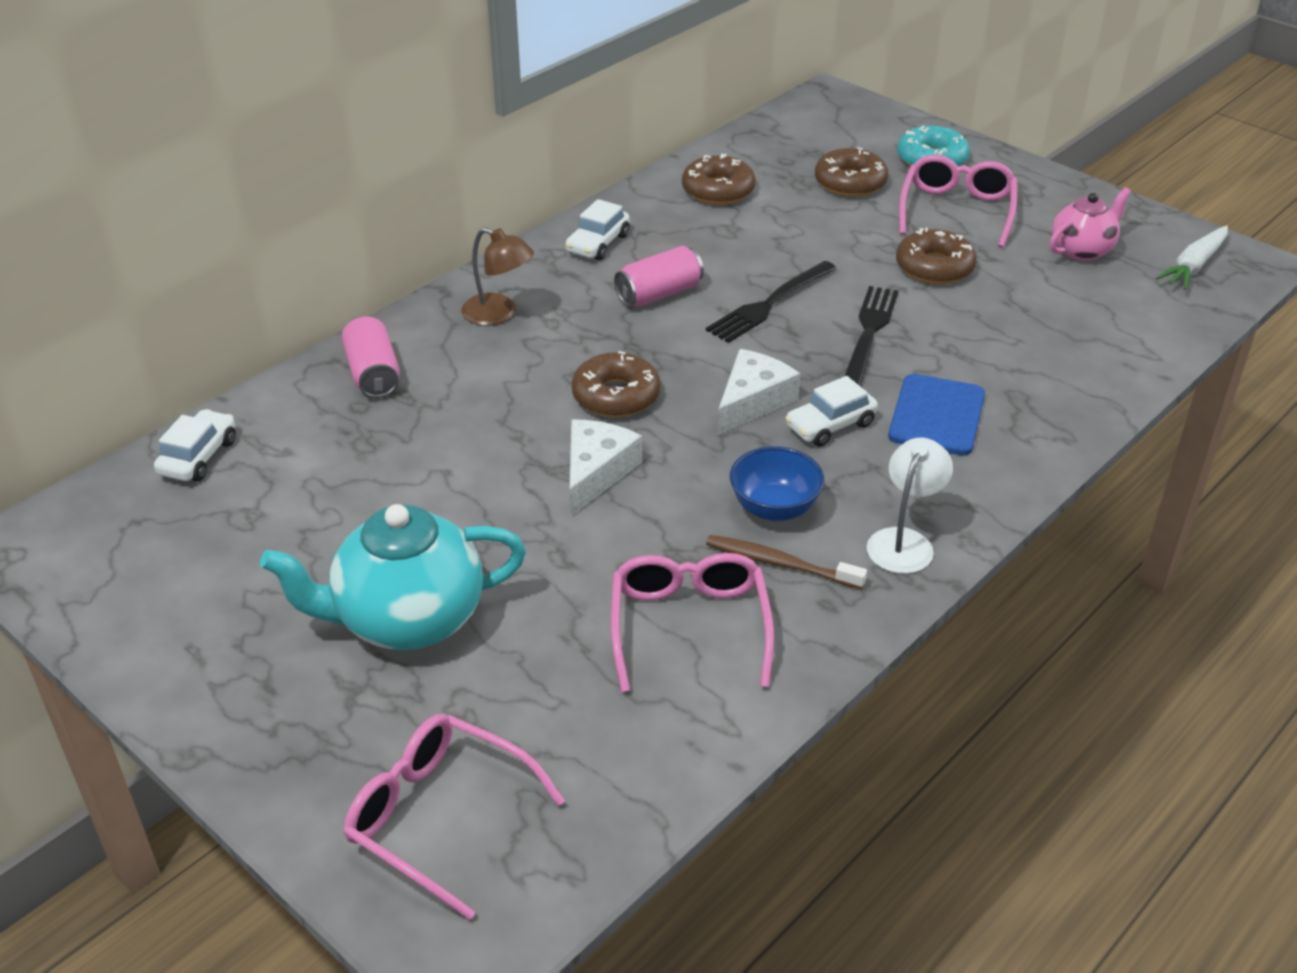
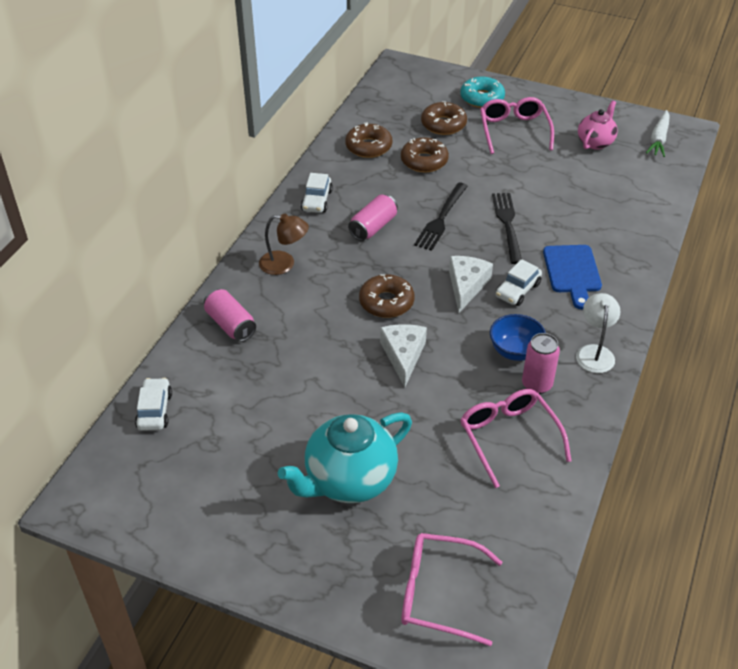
camera: 20 degrees left, 5 degrees up
brown toothbrush [706,535,867,589] -> pink can [522,333,560,394]
brown donut [896,228,977,284] -> brown donut moved to [401,137,449,173]

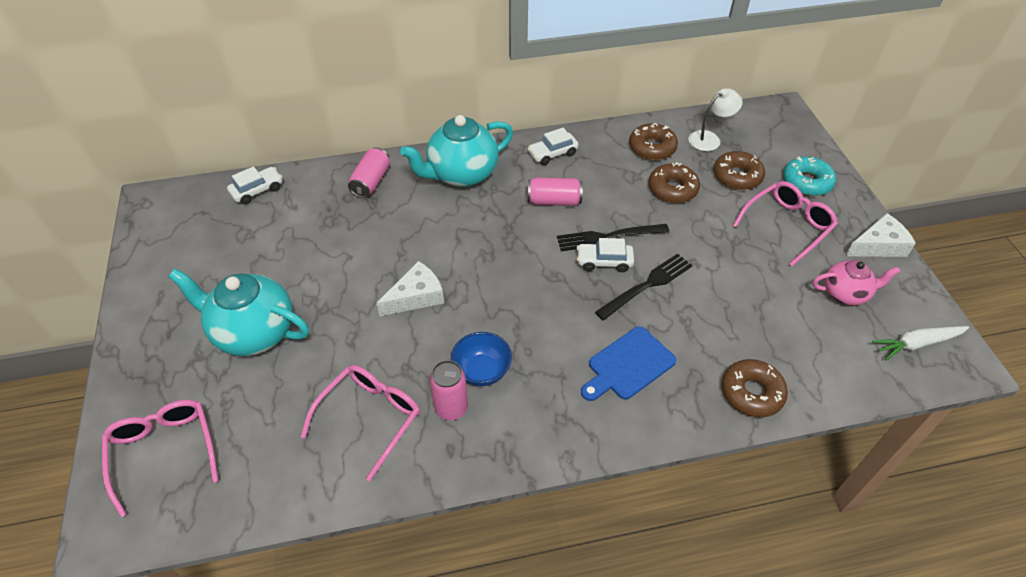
camera: 55 degrees right, 5 degrees up
brown lamp [259,214,309,275] -> turquoise teapot [400,115,513,187]
brown donut [359,274,414,318] -> brown donut moved to [722,359,788,417]
white cheese [449,256,493,313] -> white cheese moved to [846,213,916,257]
white car [496,259,542,306] -> white car moved to [577,238,634,272]
white lamp [576,293,620,373] -> white lamp moved to [688,88,742,151]

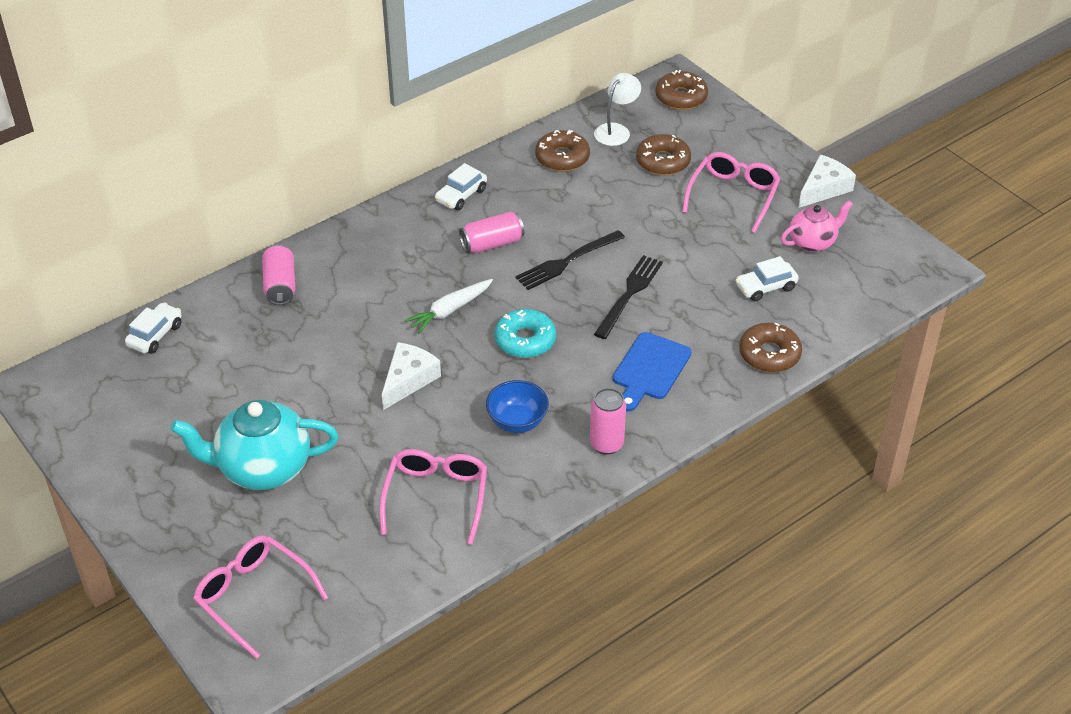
camera: 25 degrees left, 5 degrees down
turquoise teapot [400,115,513,187] -> none
pink can [430,360,468,420] -> pink can moved to [590,388,626,455]
white car [577,238,634,272] -> white car moved to [735,256,799,301]
brown donut [648,162,700,203] -> brown donut moved to [655,70,708,110]
turquoise donut [783,157,836,196] -> turquoise donut moved to [494,309,556,358]
white carrot [872,326,969,360] -> white carrot moved to [404,279,493,334]

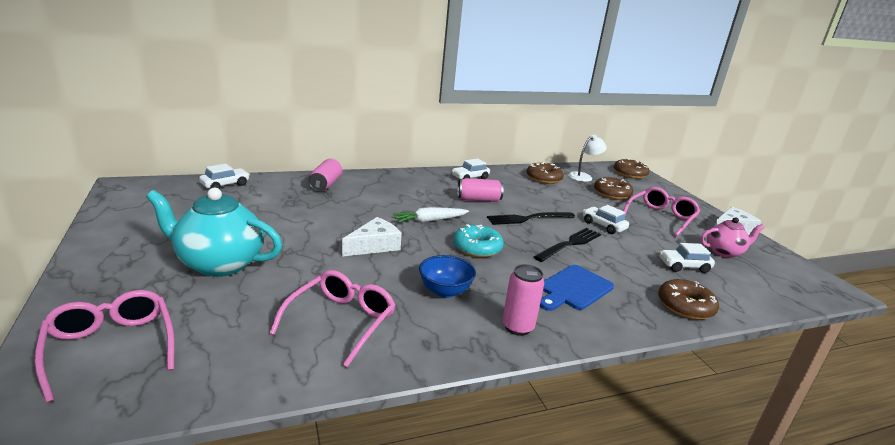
camera: 15 degrees right, 20 degrees down
none -> white car [583,205,629,234]

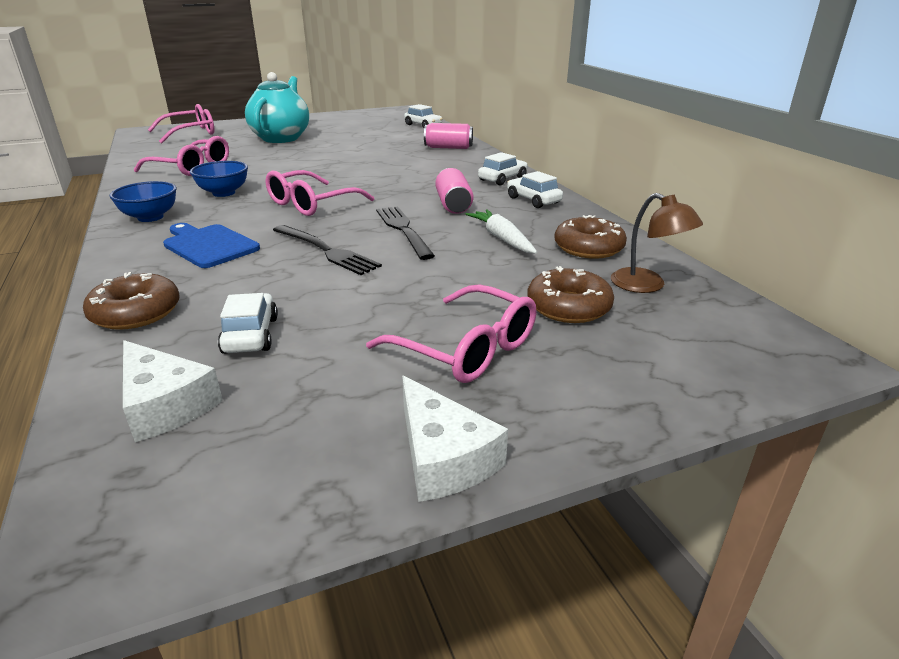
camera: 90 degrees right, 5 degrees up
white cheese [342,217,402,257] -> white cheese moved to [123,340,223,442]
white carrot [393,207,469,223] -> white carrot moved to [465,210,537,254]
turquoise donut [453,224,504,258] -> pink glasses [265,170,374,216]
pink can [502,264,544,336] -> blue bowl [109,181,177,222]
white lamp [568,135,607,182] -> brown lamp [611,193,703,293]
white car [583,205,629,234] -> white car moved to [478,152,528,185]
brown donut [614,158,649,179] -> none
pink teapot [700,217,764,258] -> none

